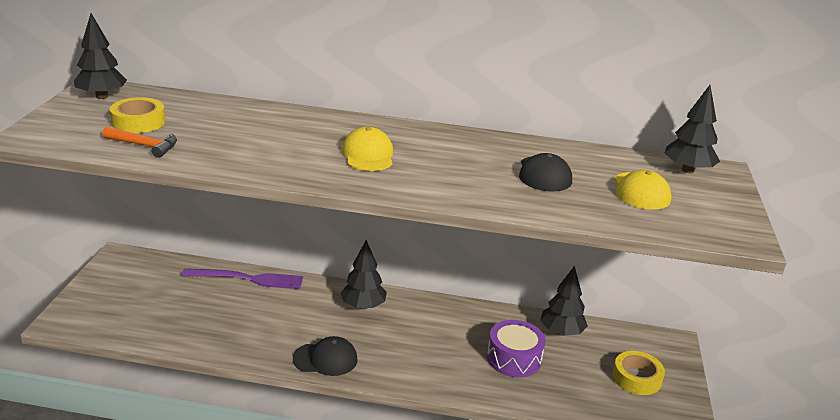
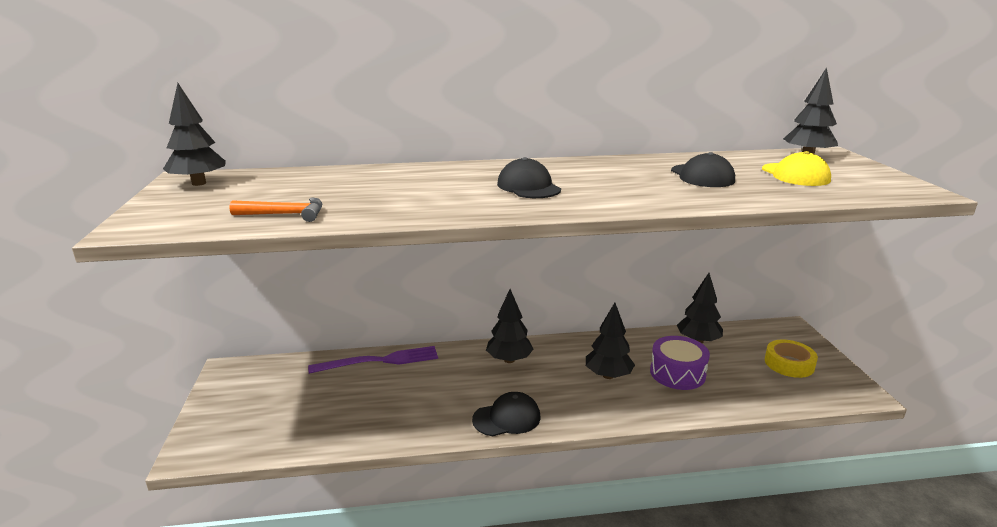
camera: 15 degrees left, 5 degrees down
yellow tape [110,97,166,133] -> none
yellow cap [342,127,393,171] -> black cap [497,157,561,198]
none -> black tree [586,303,635,379]

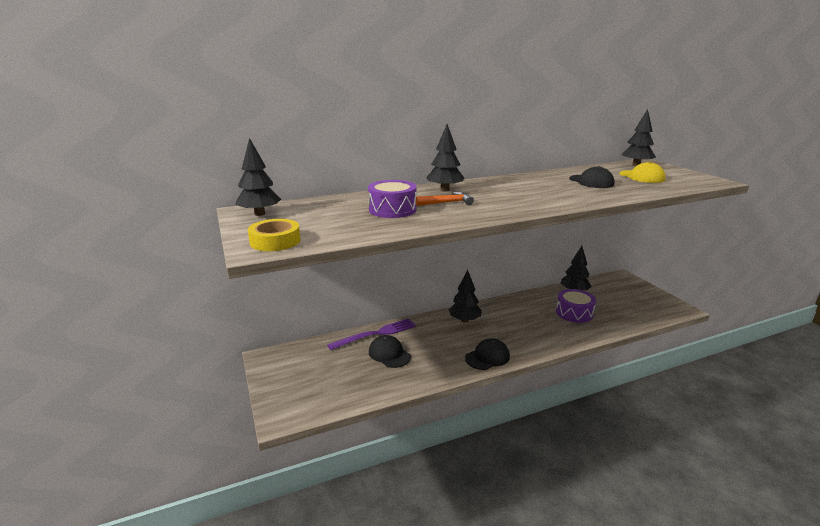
camera: 15 degrees left, 0 degrees up
orange hammer [229,197,323,222] -> orange hammer moved to [416,192,474,206]
black cap [497,157,561,198] -> black cap moved to [369,335,411,368]
black tree [586,303,635,379] -> black tree moved to [426,124,464,191]
yellow tape [765,340,818,378] -> yellow tape moved to [248,219,301,251]
none -> purple drum [368,180,417,218]

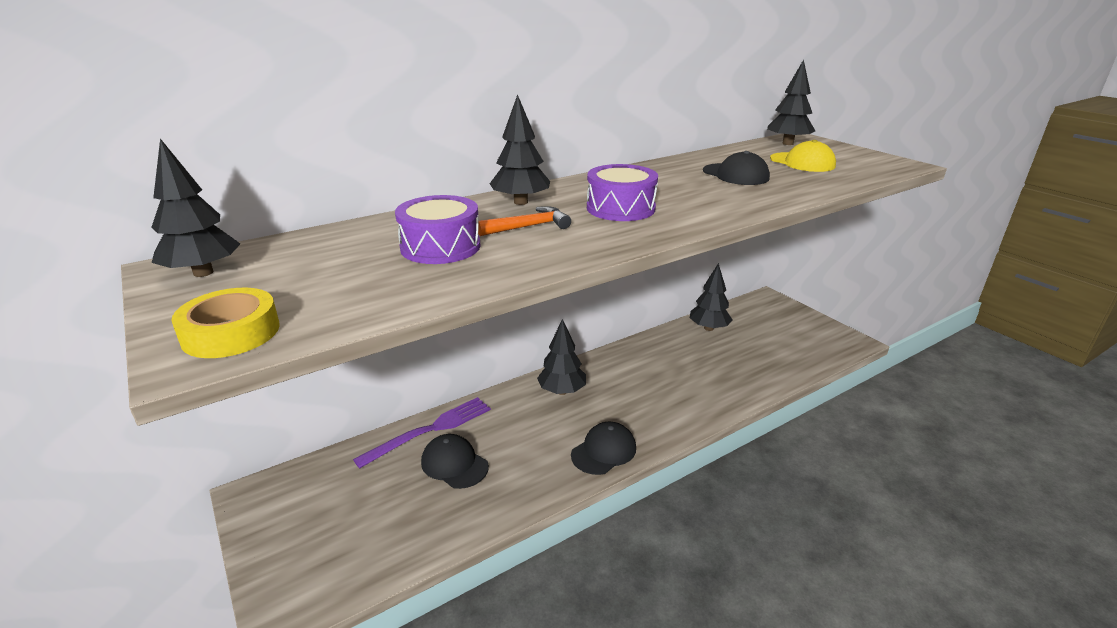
camera: 10 degrees left, 5 degrees up
purple drum [556,289,596,323] -> purple drum moved to [587,164,658,221]

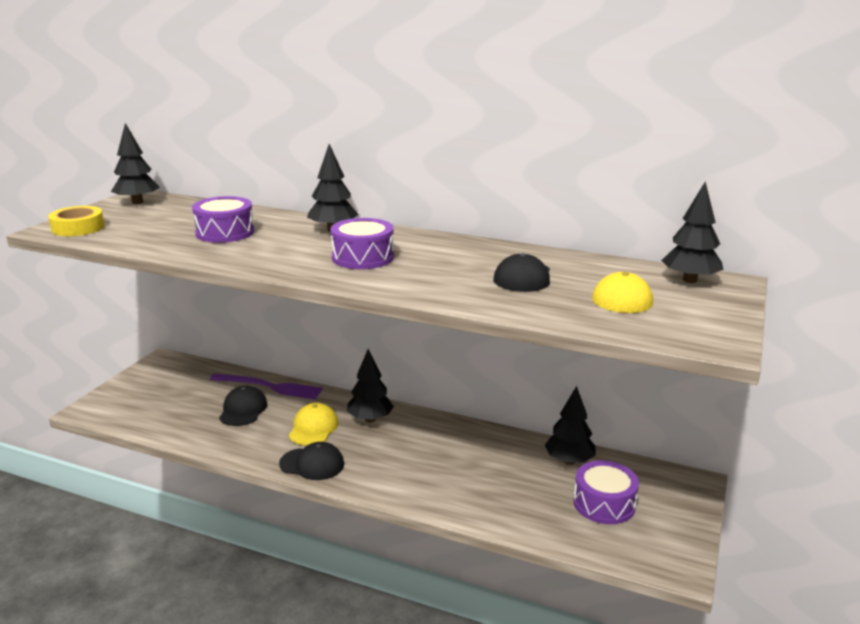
camera: 55 degrees right, 5 degrees down
orange hammer [478,206,571,236] -> none
none -> yellow cap [289,403,338,445]
none -> purple drum [574,460,639,524]

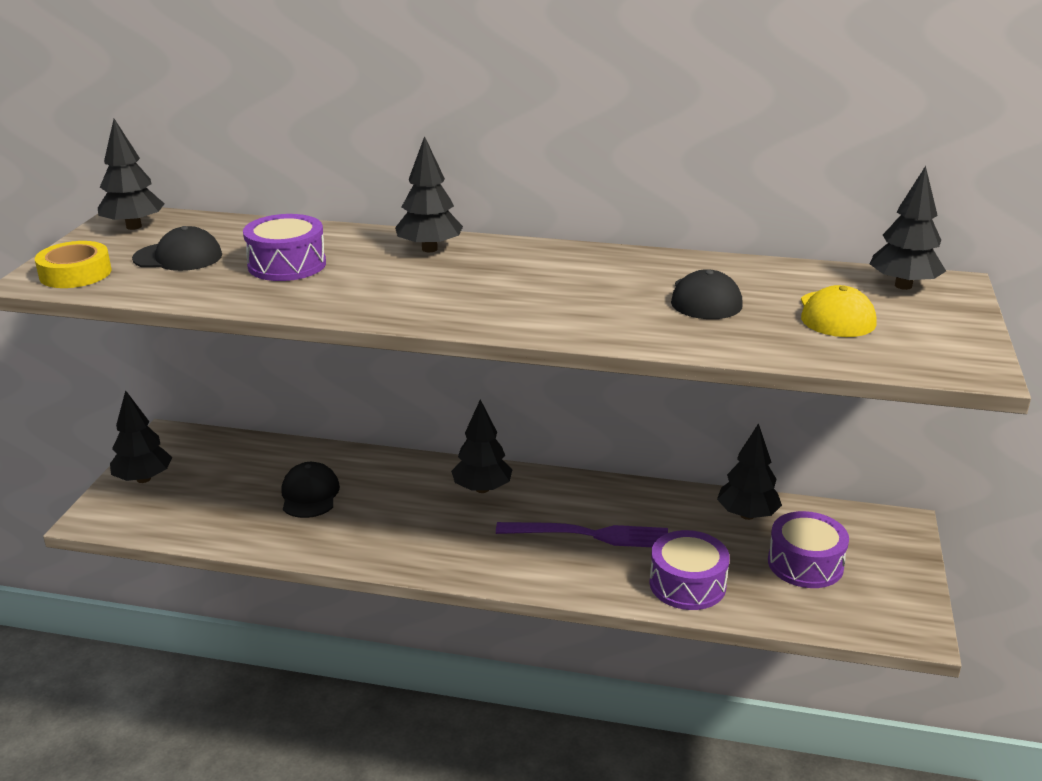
camera: 10 degrees left, 5 degrees up
purple fork [210,373,323,399] -> purple fork moved to [496,522,668,547]
black cap [279,442,344,480] -> black cap moved to [132,226,222,271]
yellow cap [289,403,338,445] -> none
purple drum [330,218,394,269] -> purple drum moved to [649,530,730,610]
none -> black tree [110,390,172,483]

